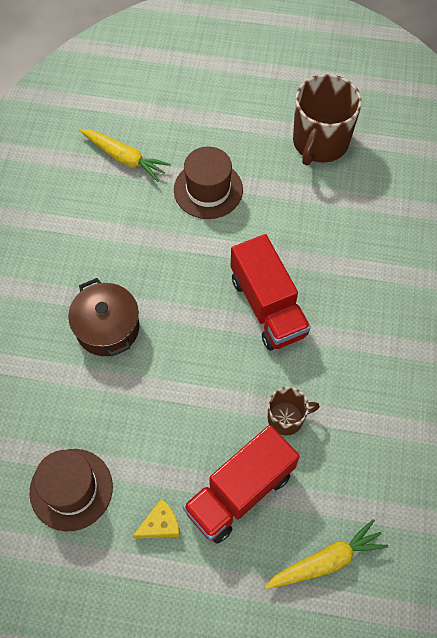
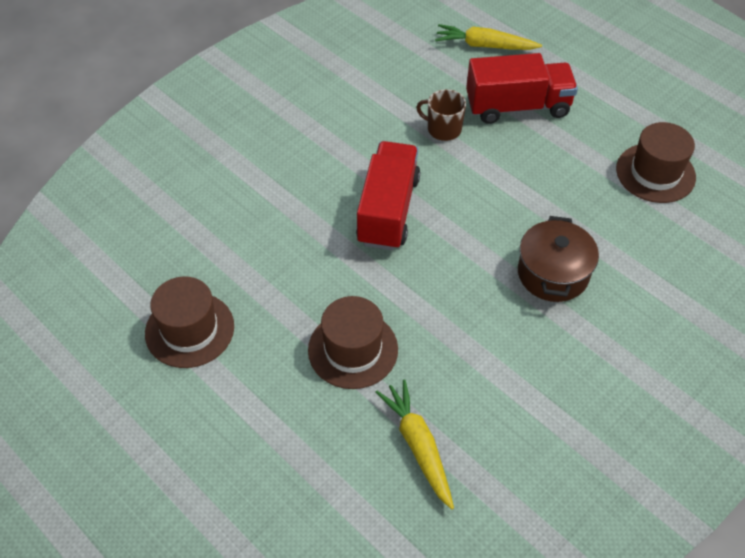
camera: 145 degrees left, 10 degrees down
yellow cheese [133,498,180,539] -> none
brown mug [293,74,362,165] -> brown hat [145,276,234,368]

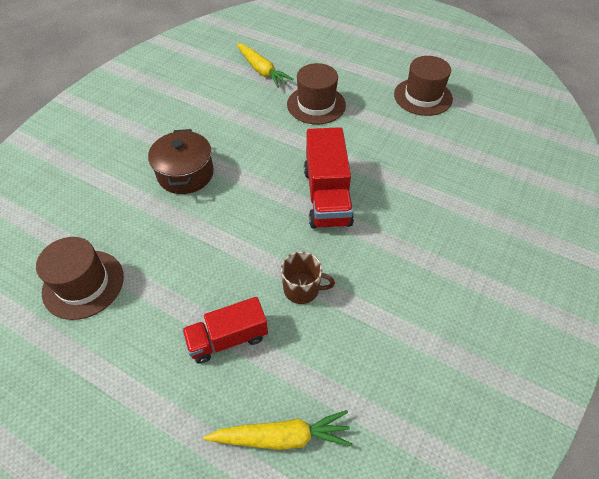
camera: 165 degrees right, 0 degrees up
red truck [466,53,578,124] -> red truck [182,297,268,364], size x0.66

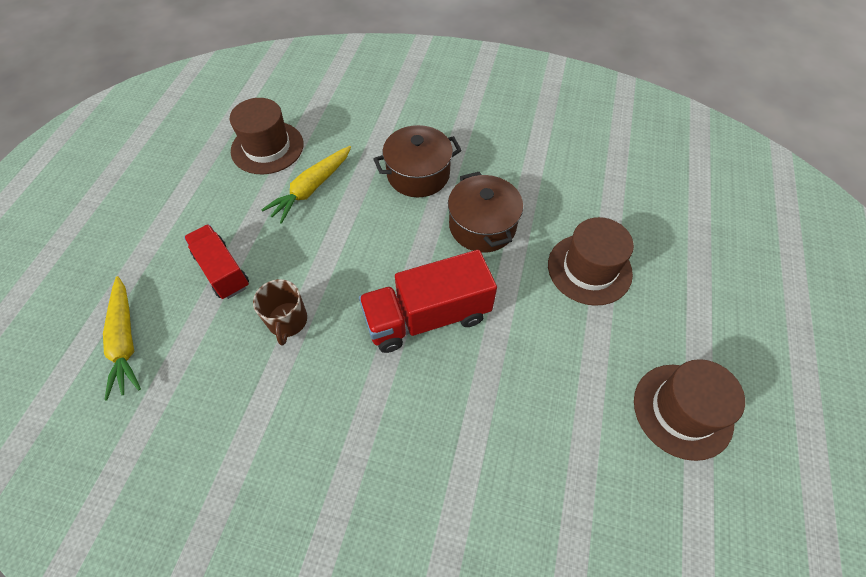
camera: 75 degrees right, 5 degrees up
yellow carrot [237,43,294,88] -> yellow carrot moved to [261,146,351,224]
none -> brown pot [448,172,523,252]

